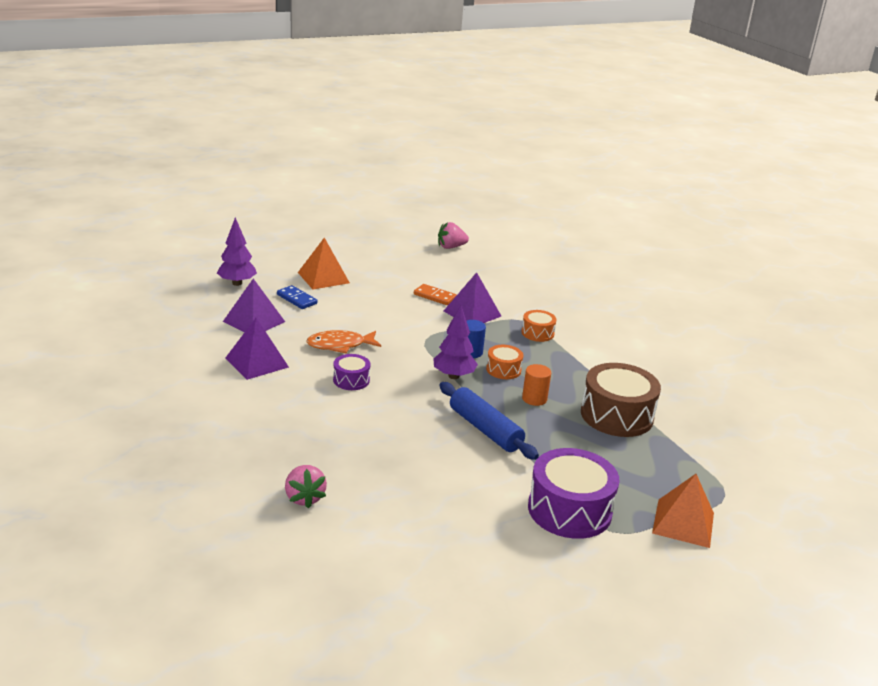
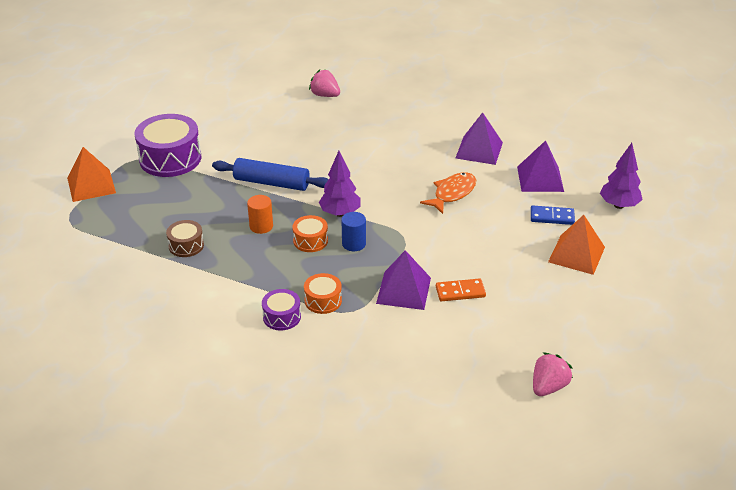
camera: 145 degrees right, 10 degrees up
purple drum [333,354,370,390] -> purple drum moved to [262,289,301,331]
brown drum [581,363,661,437] -> brown drum [166,220,204,257], size x0.51

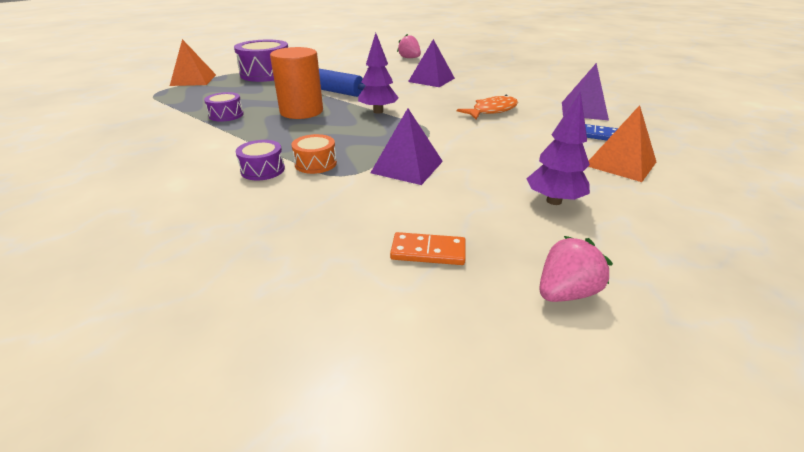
camera: 15 degrees right, 5 degrees down
brown drum [166,220,204,257] -> purple drum [204,92,244,122]
orange cylinder [247,195,273,234] -> orange cylinder [270,47,323,119], size x1.92
orange drum [292,215,328,252] -> none
blue cylinder [341,212,366,251] -> none
orange domino [436,278,486,301] -> orange domino moved to [390,232,466,265]
purple pyramid [456,112,503,165] -> purple pyramid moved to [408,39,455,87]
purple tree [600,143,643,209] -> purple tree moved to [526,91,590,205]

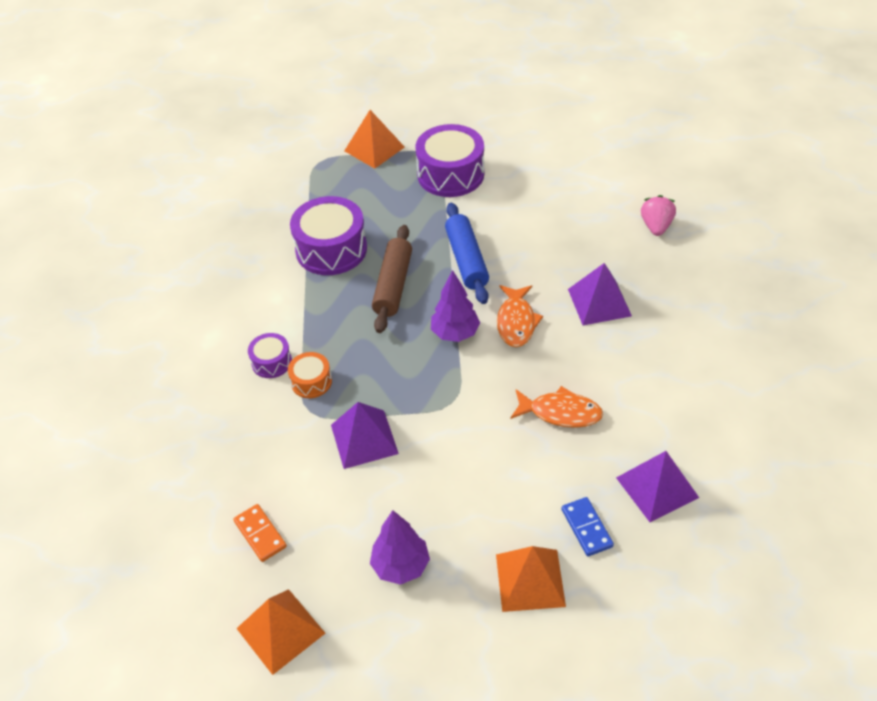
camera: 50 degrees right, 15 degrees up
purple drum [204,92,244,122] -> purple drum [290,196,367,275], size x1.95
orange cylinder [270,47,323,119] -> brown rolling pin [372,225,412,333]
pink strawberry [539,236,613,302] -> orange pyramid [236,589,325,675]
none -> orange fish [497,285,543,347]

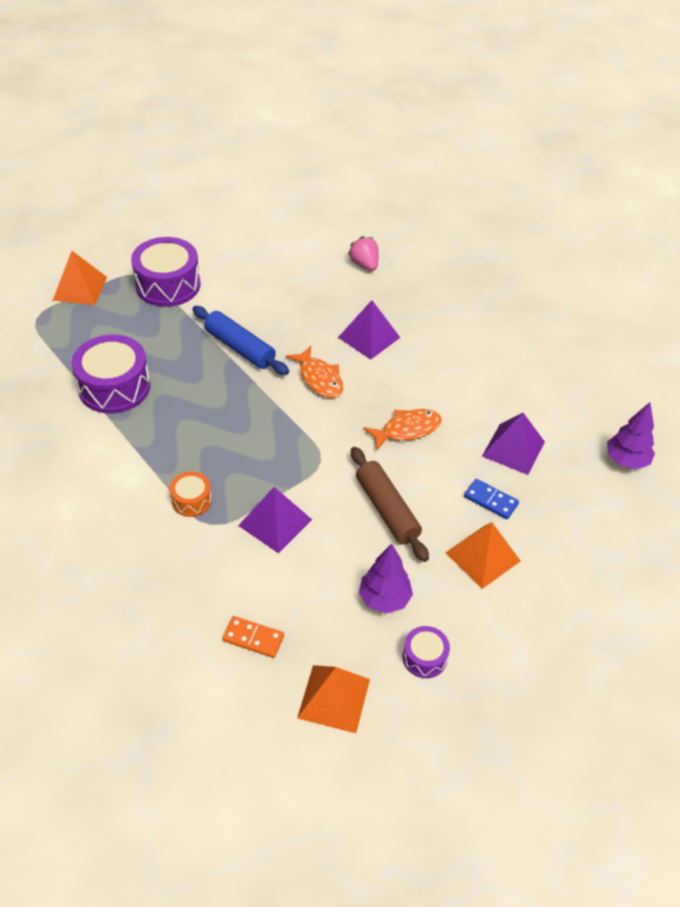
camera: 40 degrees left, 0 degrees up
purple drum [248,333,292,378] -> purple drum moved to [403,626,450,678]
brown rolling pin [372,225,412,333] -> brown rolling pin moved to [351,447,429,562]
purple tree [431,270,480,342] -> purple tree moved to [607,402,655,470]

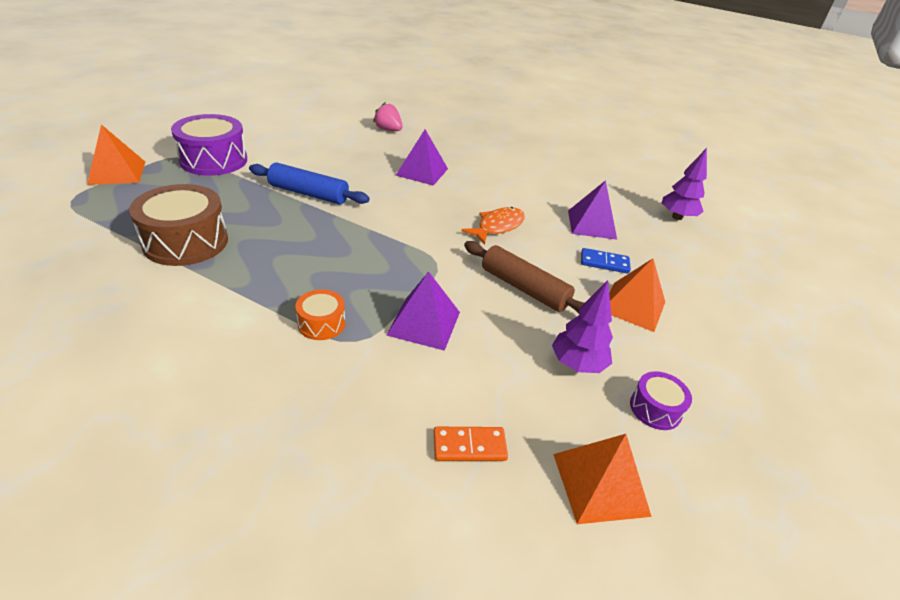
camera: 25 degrees left, 10 degrees down
purple drum [72,335,150,413] -> brown drum [129,184,228,266]
orange fish [286,346,343,398] -> none

